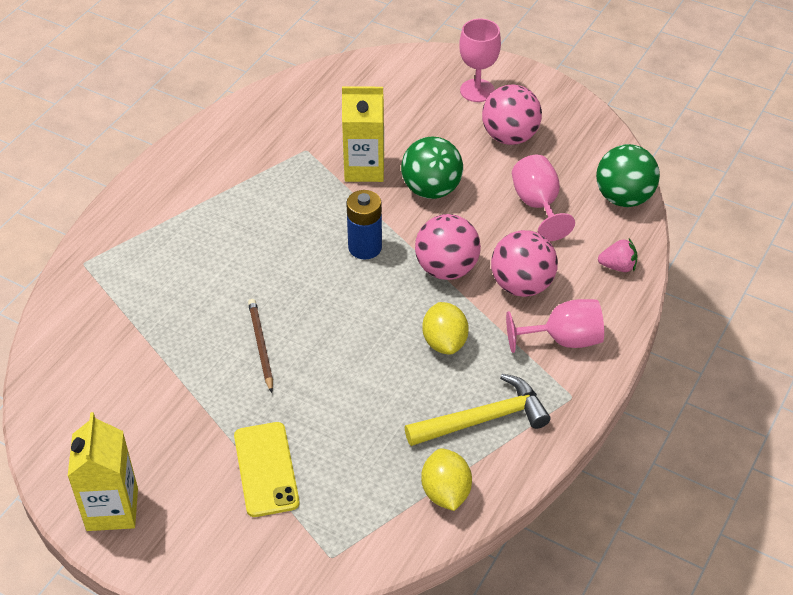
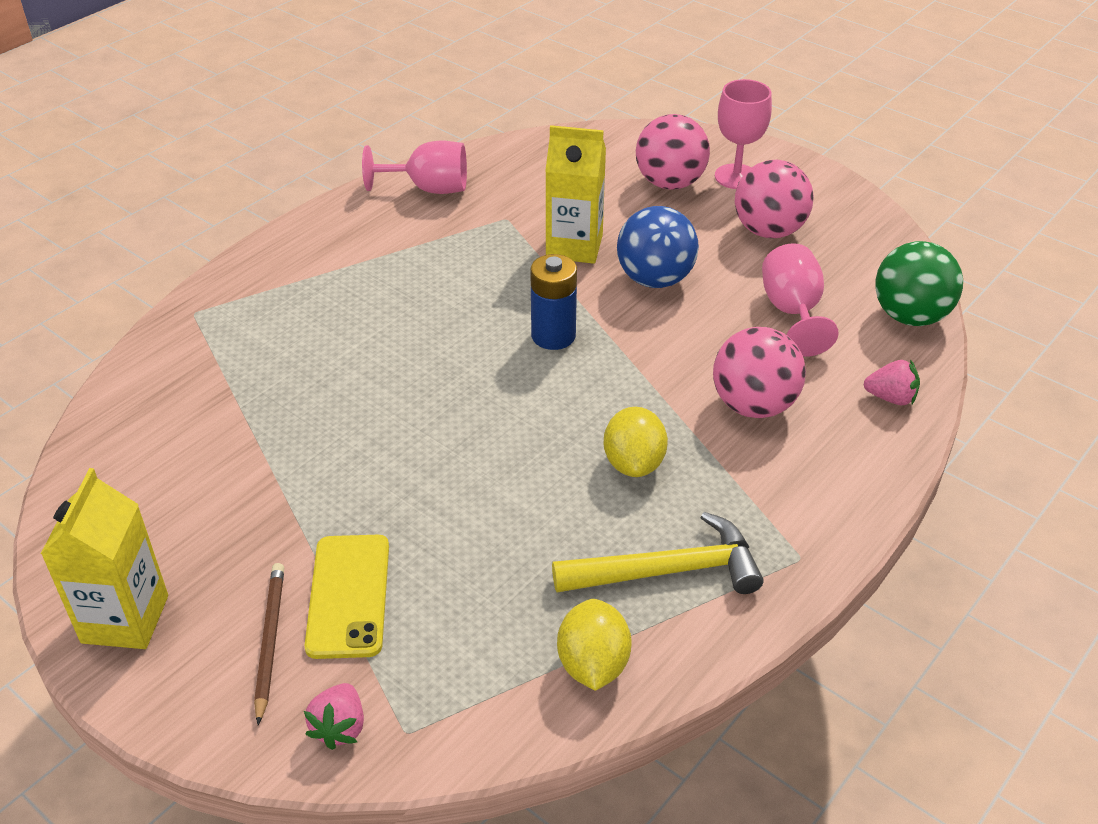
camera: 10 degrees right, 5 degrees down
brown pencil [248,299,273,393] -> brown pencil moved to [254,563,284,725]
green ball [401,137,463,199] -> blue ball [617,206,699,288]
pink ball [415,214,481,280] -> pink ball moved to [636,114,710,190]
pink goblet [506,299,604,353] -> pink goblet moved to [362,141,467,194]
none -> pink strawberry [304,683,364,750]

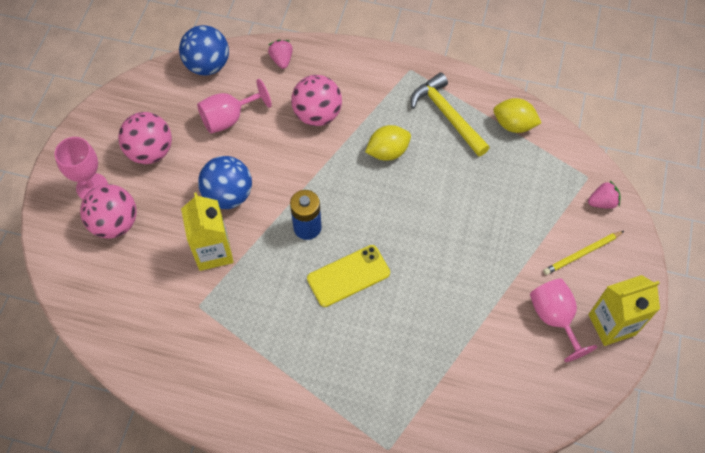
camera: 115 degrees left, 20 degrees up
brown pencil [254,563,284,725] -> yellow pencil [543,231,624,275]
yellow phone [305,535,389,659] -> yellow phone moved to [307,245,390,307]
pink goblet [362,141,467,194] -> pink goblet moved to [530,278,597,362]
yellow lemon [557,599,632,691] -> yellow lemon turned 45 degrees clockwise [494,98,541,133]
green ball [875,241,963,326] -> blue ball [179,25,229,75]

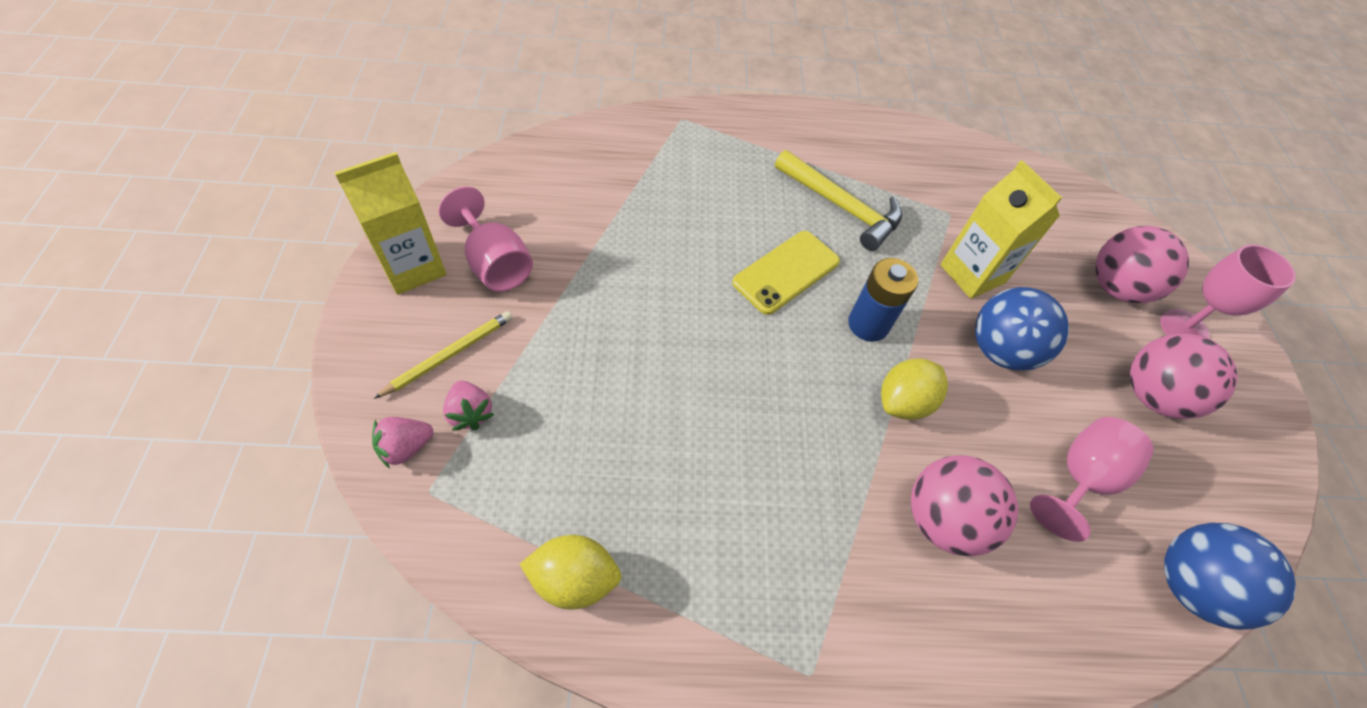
camera: 160 degrees right, 5 degrees down
pink strawberry [268,40,293,69] -> pink strawberry moved to [443,381,494,431]
yellow lemon [365,125,411,161] -> yellow lemon moved to [881,358,948,420]
yellow hammer [411,73,490,157] -> yellow hammer moved to [775,150,902,251]

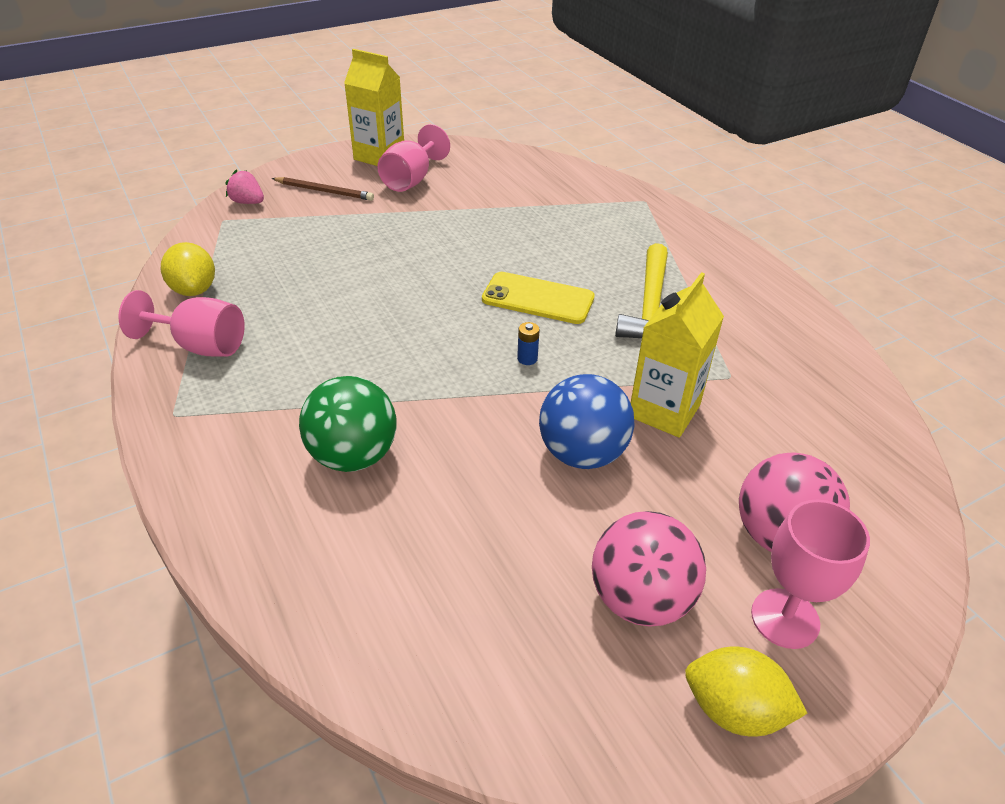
camera: 65 degrees right, 15 degrees down
yellow pencil [374,311,512,399] -> brown pencil [271,177,374,201]
pink strawberry [443,381,494,431] -> none
blue battery [848,258,918,342] -> blue battery [517,322,540,365], size x0.48
yellow lemon [881,358,948,420] -> yellow lemon moved to [685,647,808,736]
pink ball [911,455,1018,556] -> green ball [299,376,397,472]
pink goblet [1030,417,1154,542] -> pink goblet moved to [118,290,245,357]
blue ball [1164,523,1296,630] -> none

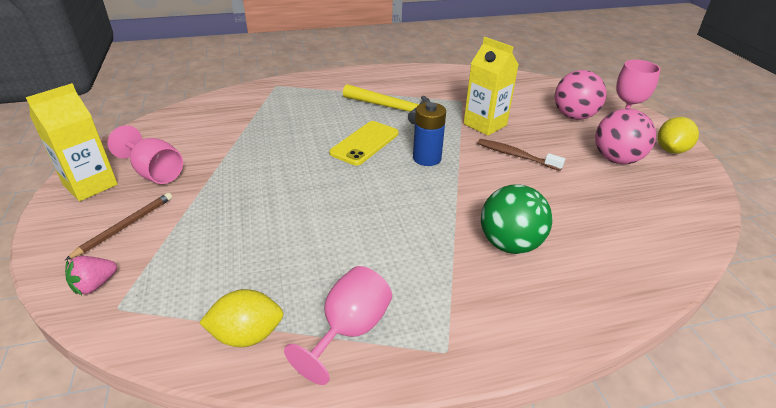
camera: 75 degrees left, 5 degrees down
blue battery [517,322,540,365] -> blue battery [413,102,446,166], size x2.10
blue ball [539,374,635,469] -> brown toothbrush [478,139,565,171]

